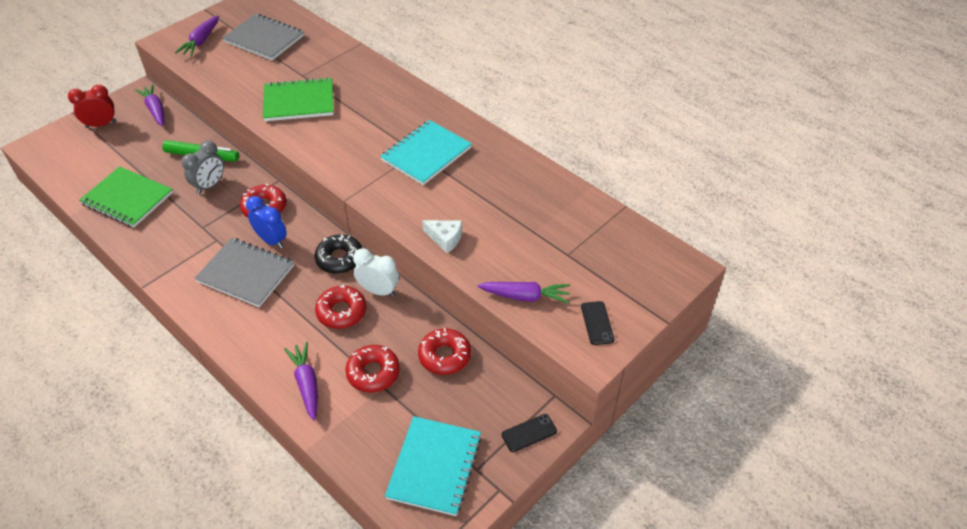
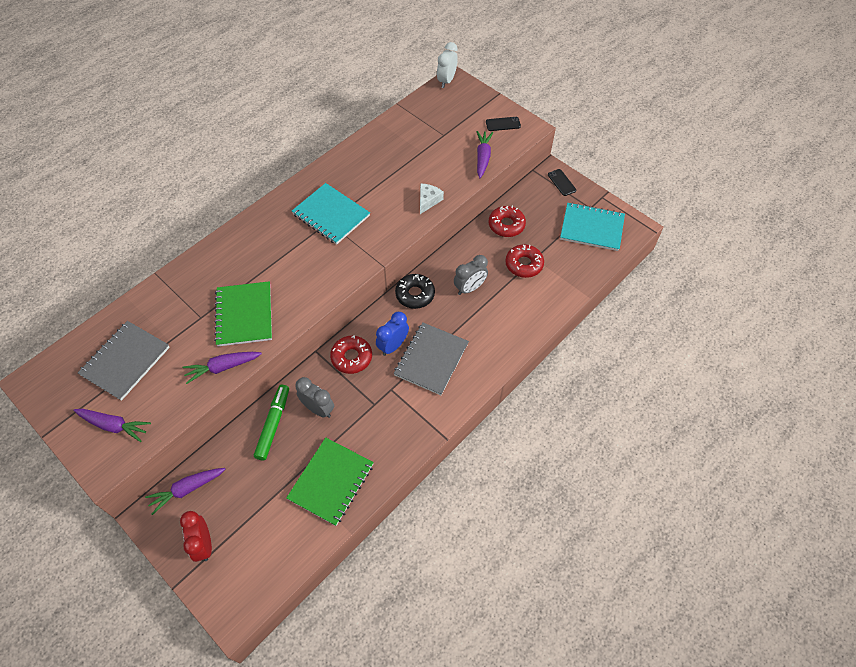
camera: 90 degrees left, 10 degrees up
purple carrot [284,342,318,421] -> purple carrot moved to [182,352,262,384]
red donut [315,285,366,329] -> grey clock [454,255,488,295]
white clock [353,248,399,297] -> white clock moved to [437,42,458,88]

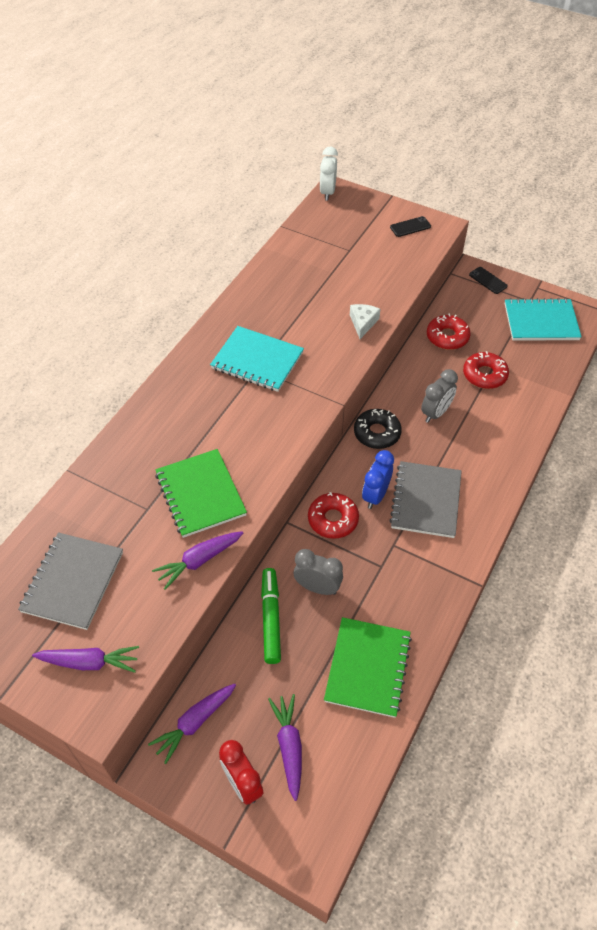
camera: 15 degrees left, 5 degrees down
purple carrot [476,131,493,178] -> purple carrot moved to [268,694,302,801]

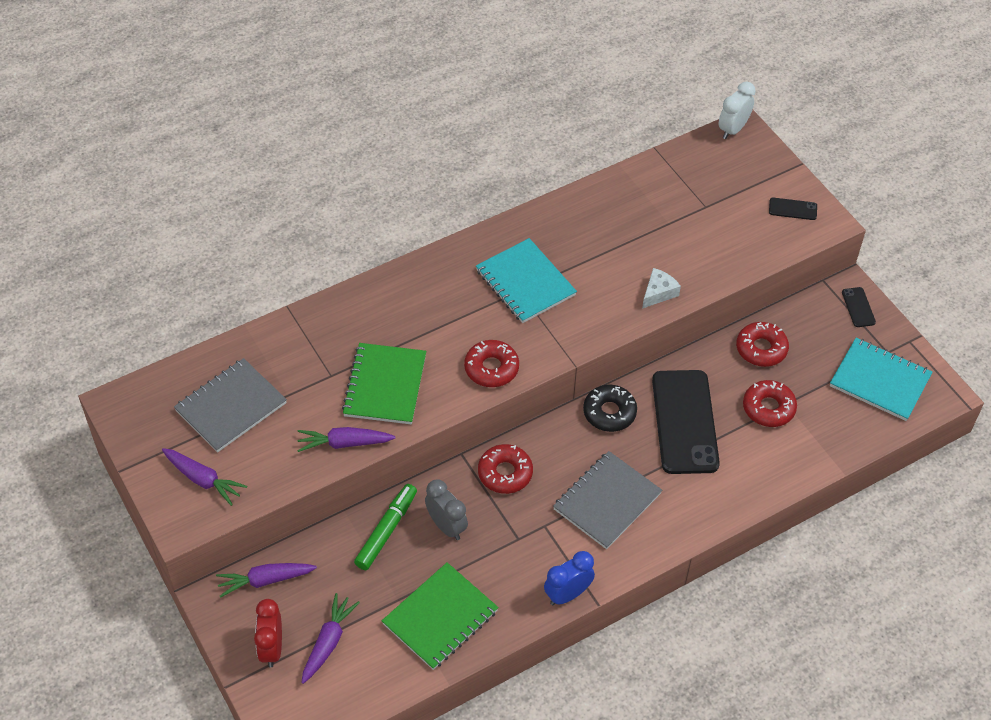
camera: 30 degrees right, 0 degrees up
blue clock [362,450,394,509] -> blue clock moved to [544,551,595,605]
grey clock [421,369,458,423] -> black phone [652,370,720,474]
none -> red donut [464,340,519,387]

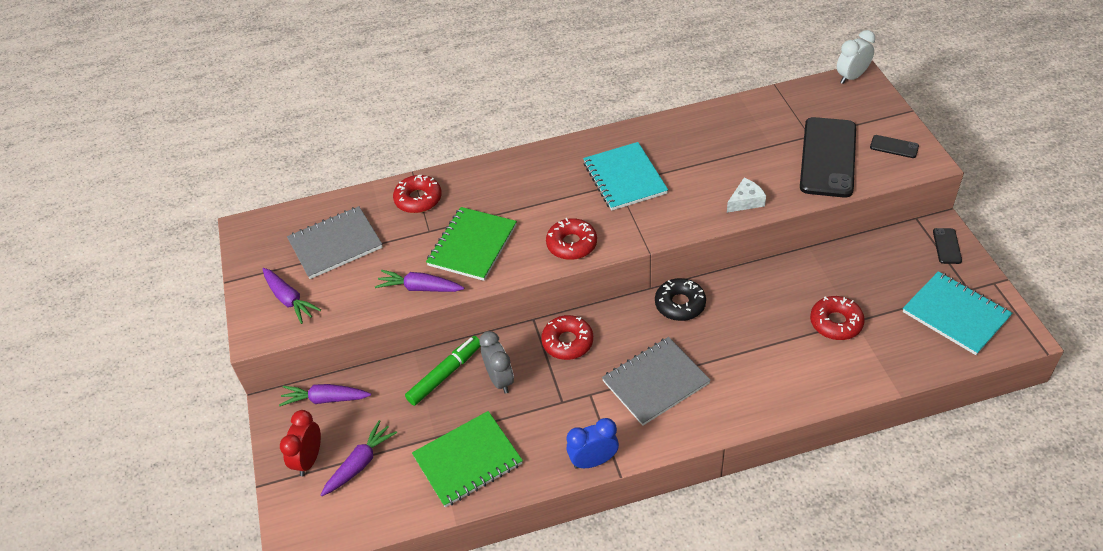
camera: 20 degrees right, 5 degrees down
black phone [652,370,720,474] -> black phone moved to [800,117,856,198]
red donut [736,322,789,367] -> red donut moved to [393,175,442,213]

